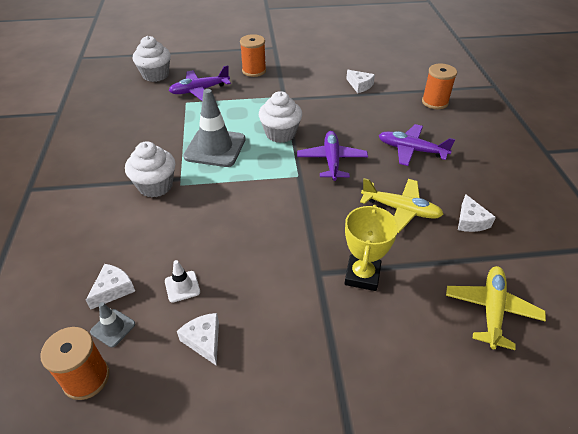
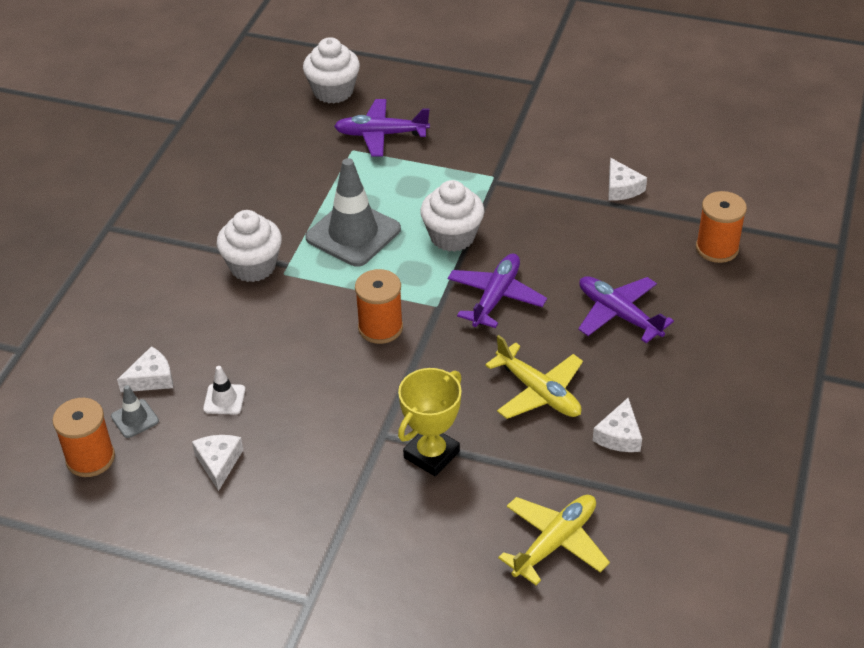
camera: 25 degrees right, 0 degrees up
orange spool [240,34,266,77] -> orange spool moved to [355,269,403,344]

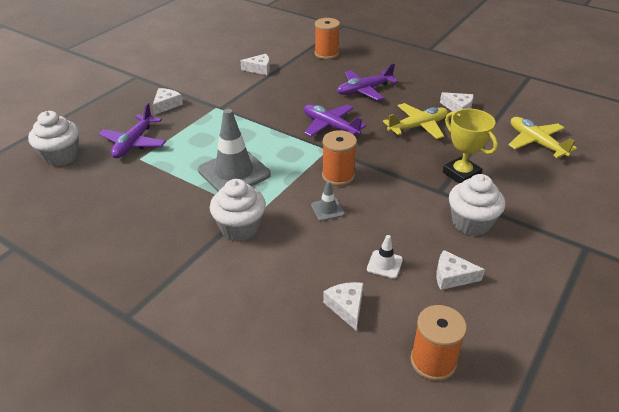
camera: 75 degrees left, 5 degrees down
grey traffic cone [111,385,159,438] -> grey traffic cone moved to [311,181,345,221]
white cupcake [420,180,484,252] -> white cupcake moved to [449,174,505,236]
none -> white cheese [153,88,183,115]

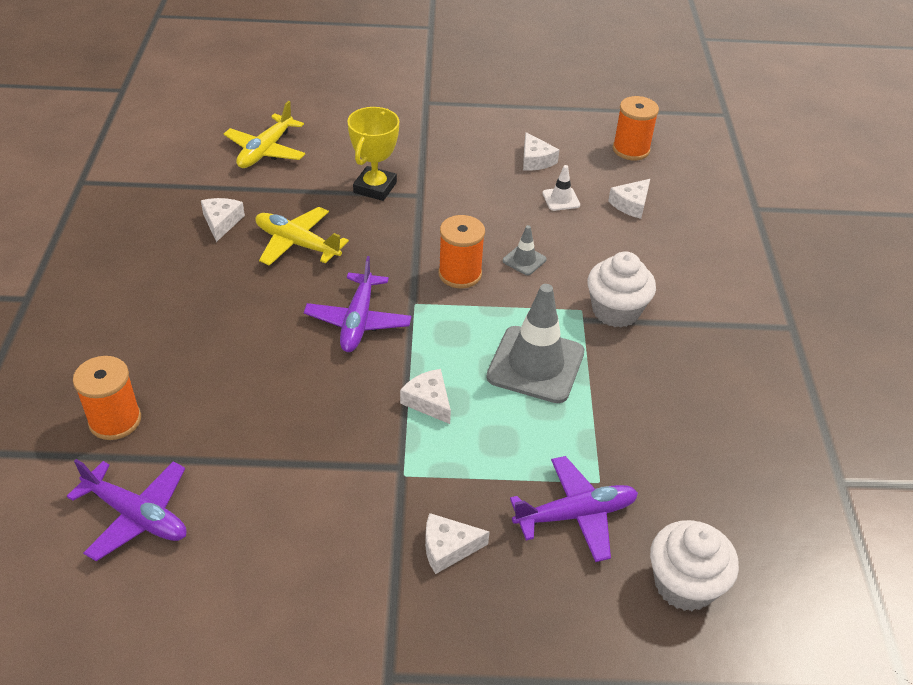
camera: 125 degrees left, 5 degrees up
white cheese [240,54,270,75] -> white cheese moved to [400,369,451,424]
purple plane [337,63,398,101] -> purple plane moved to [67,459,187,561]
white cupcake [449,174,505,236] -> none

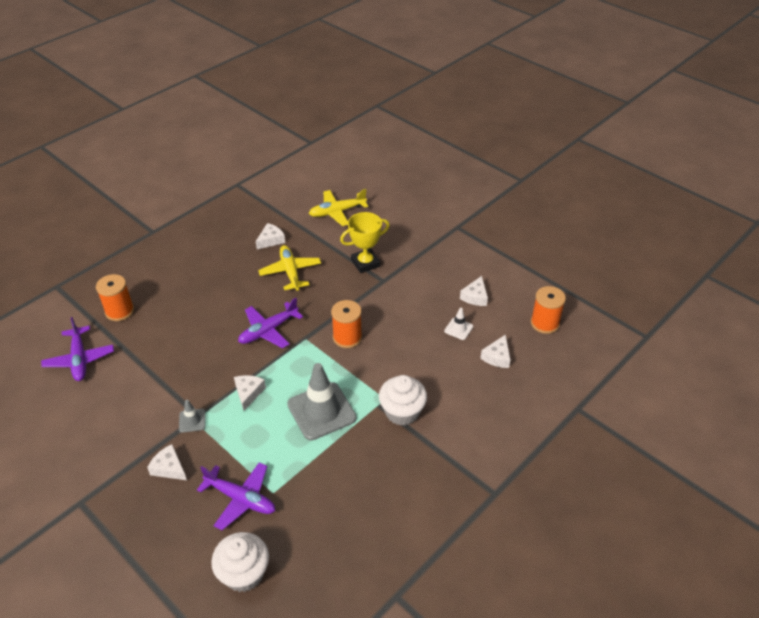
camera: 45 degrees right, 0 degrees up
grey traffic cone [503,225,547,275] -> grey traffic cone moved to [179,400,206,433]
white cheese [608,179,650,219] -> white cheese turned 60 degrees counterclockwise [480,334,510,368]

